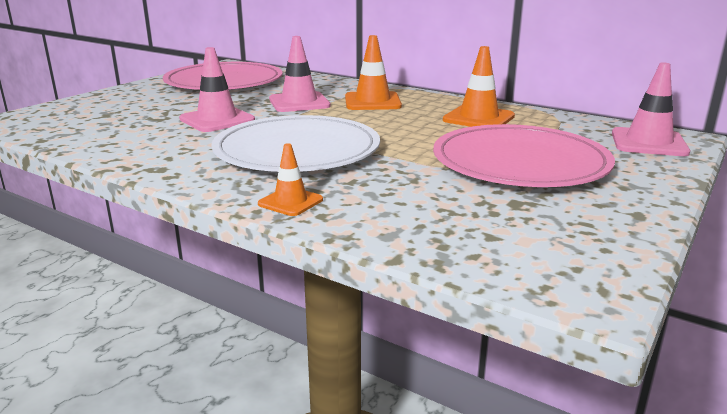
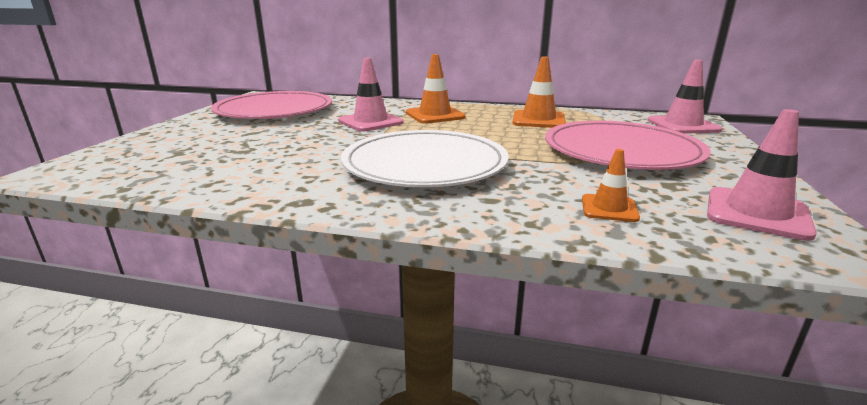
camera: 20 degrees left, 0 degrees up
pink traffic cone [179,47,255,132] -> pink traffic cone moved to [707,109,817,241]
orange traffic cone [258,143,323,216] -> orange traffic cone moved to [582,149,640,222]

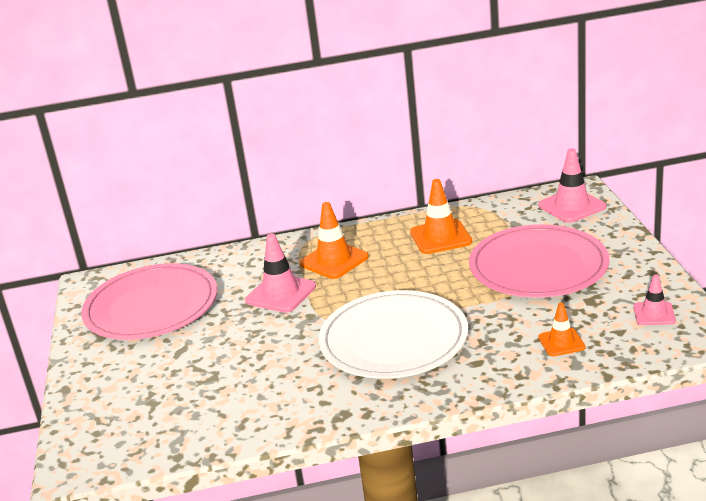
camera: 20 degrees left, 5 degrees up
pink traffic cone [707,109,817,241] -> pink traffic cone [633,274,676,325], size x0.60

